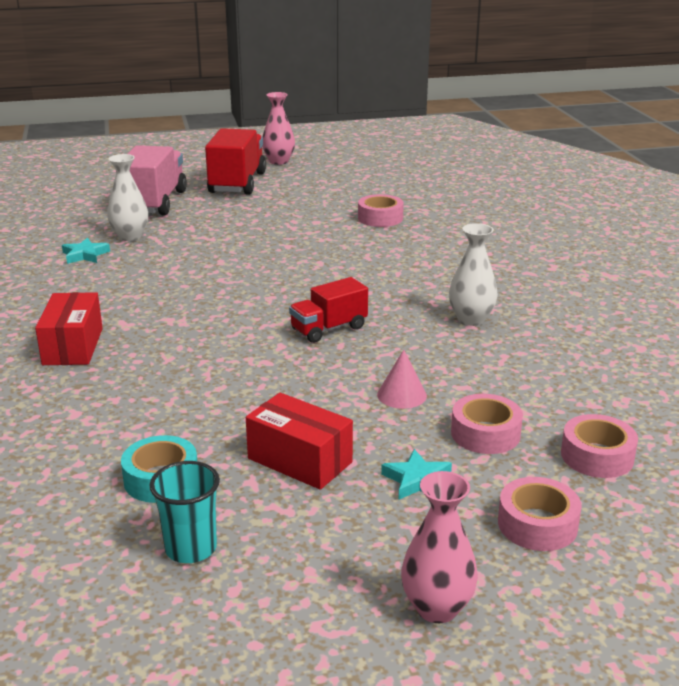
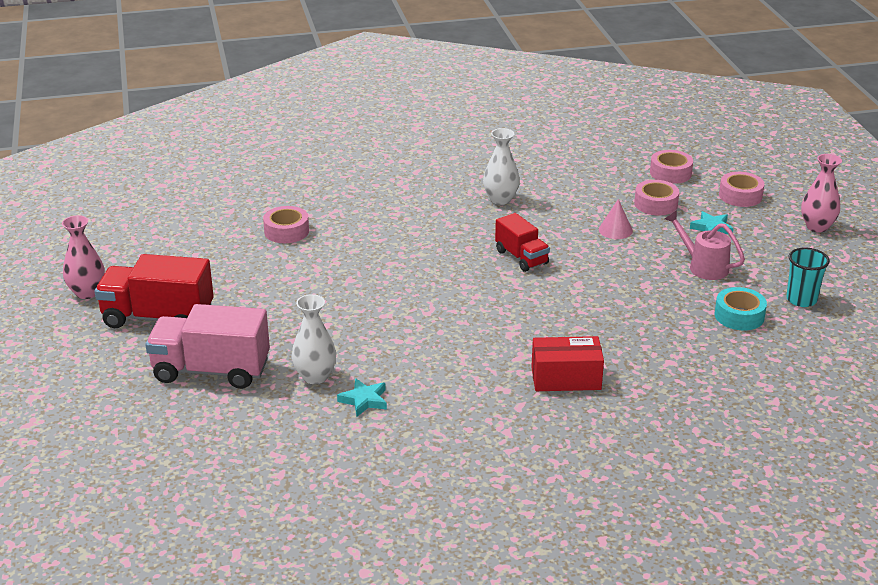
camera: 90 degrees left, 5 degrees up
red box [246,393,353,490] -> pink watering can [665,210,745,280]

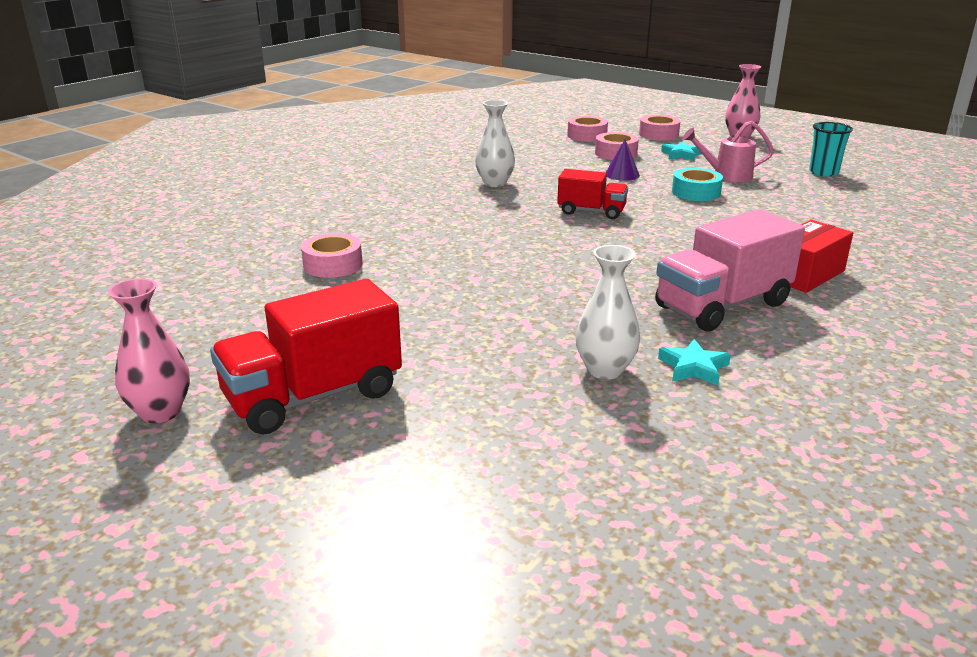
camera: 40 degrees left, 5 degrees down
pink truck [145,304,270,389] -> pink truck moved to [655,209,805,331]
pink cone [599,199,633,239] -> purple cone [606,139,640,181]
turquoise tape [715,287,767,330] -> turquoise tape moved to [672,168,723,201]

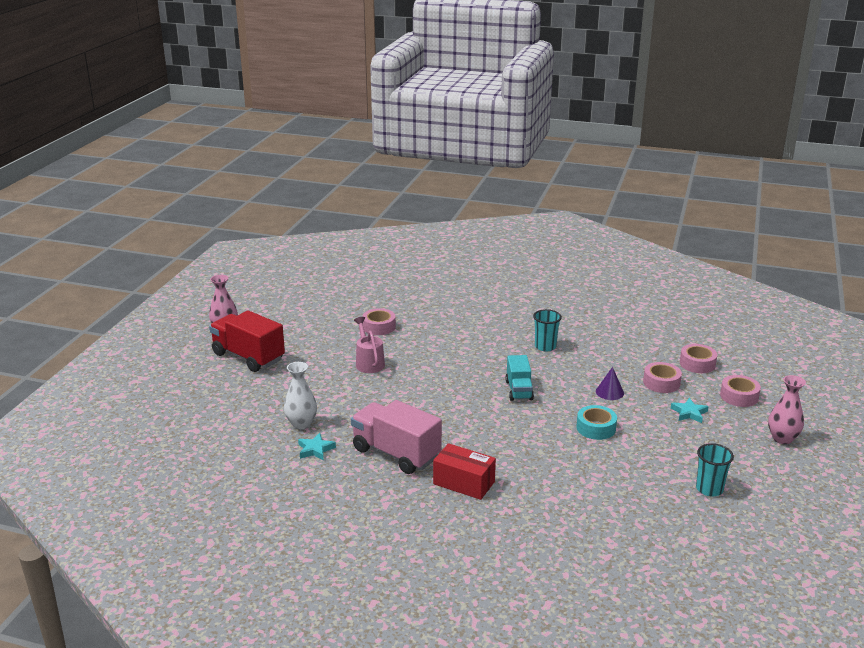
camera: 70 degrees right, 0 degrees up
white vase [475,100,515,187] -> turquoise cup [533,309,562,351]
red truck [557,169,628,219] -> turquoise truck [505,355,534,401]
pink watering can [682,121,774,182] -> pink watering can moved to [354,317,385,373]

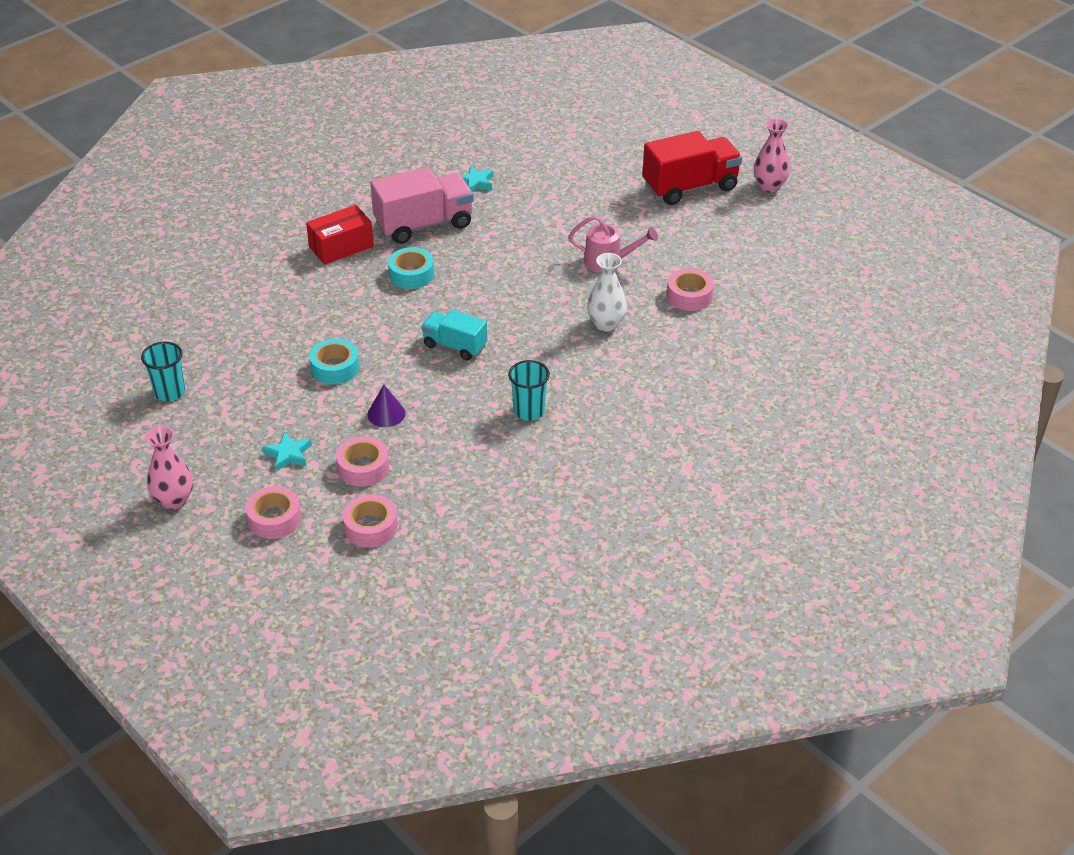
camera: 120 degrees right, 15 degrees up
white vase [284,362,317,429] -> white vase moved to [587,253,627,332]
none -> turquoise tape [388,247,434,289]

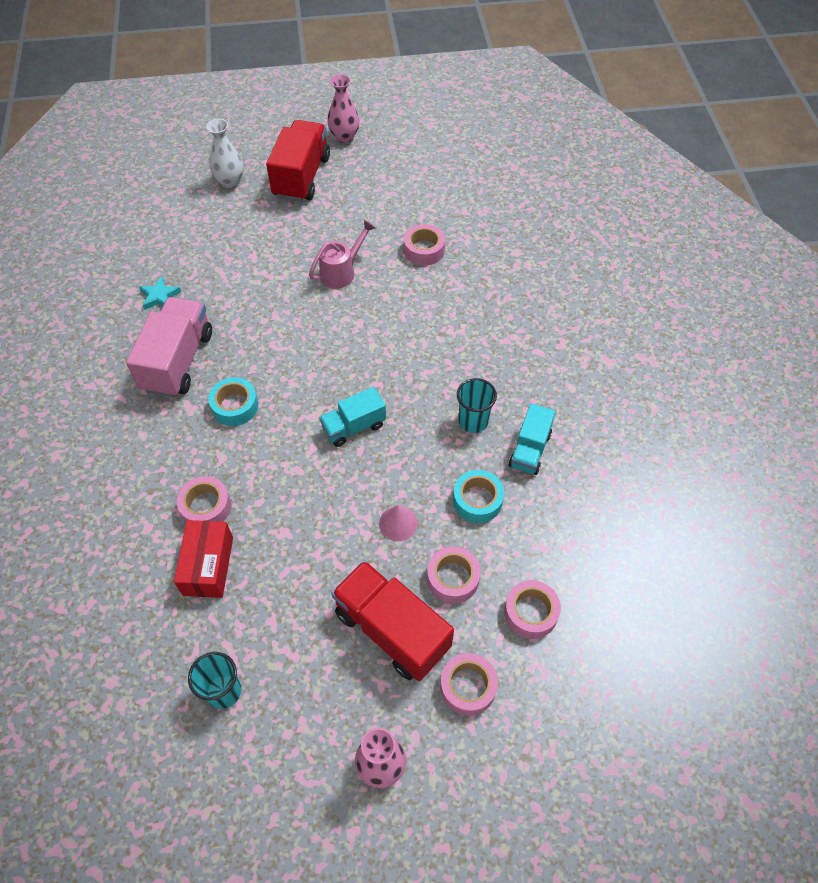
camera: 55 degrees left, 15 degrees up
turquoise star [262,432,312,472] -> red truck [331,560,454,681]
red box [306,205,374,265] -> red box moved to [174,520,233,598]
turquoise tape [309,339,359,385] -> turquoise tape moved to [453,470,504,523]
purple cone [367,385,406,427] -> pink cone [379,505,418,541]
white vase [587,253,627,332] -> white vase moved to [206,119,244,188]
none -> pink tape [177,476,231,522]
none -> turquoise truck [508,403,556,475]

